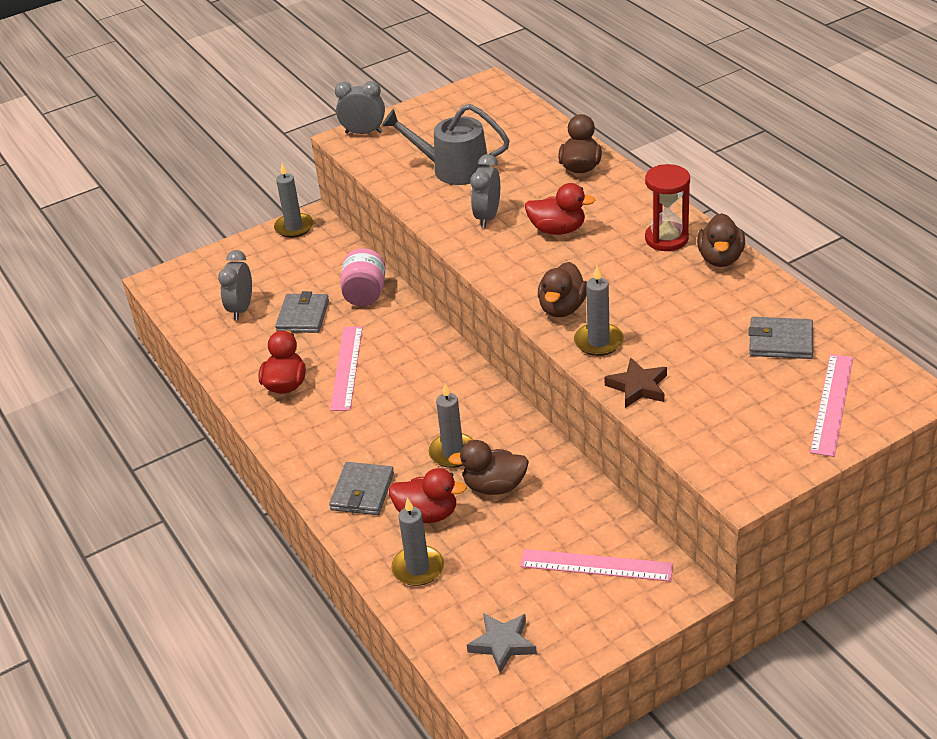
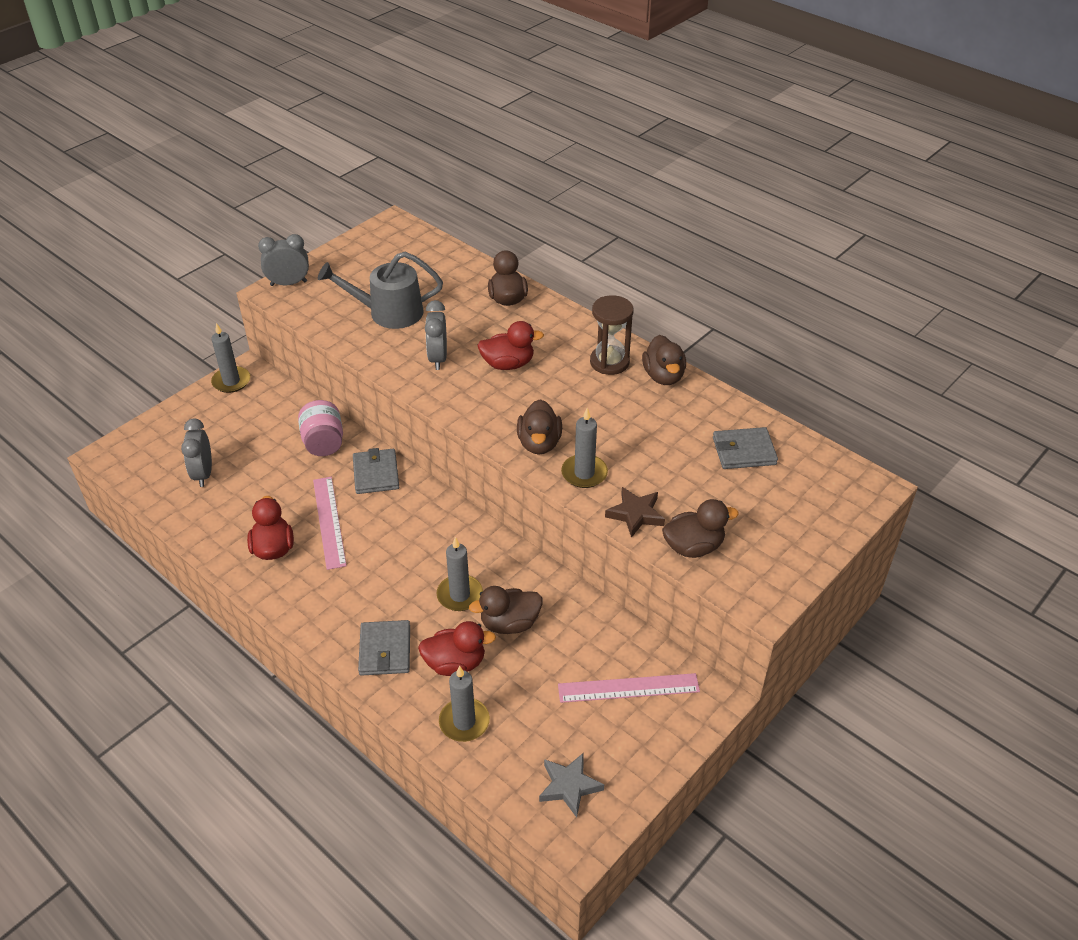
camera: 20 degrees left, 5 degrees up
grey wallet [275,291,329,333] -> grey wallet moved to [353,448,399,494]
red hourglass [645,164,690,251] -> brown hourglass [590,295,634,375]
pink ruler [810,354,853,457] -> none
none -> brown duck [662,499,739,558]

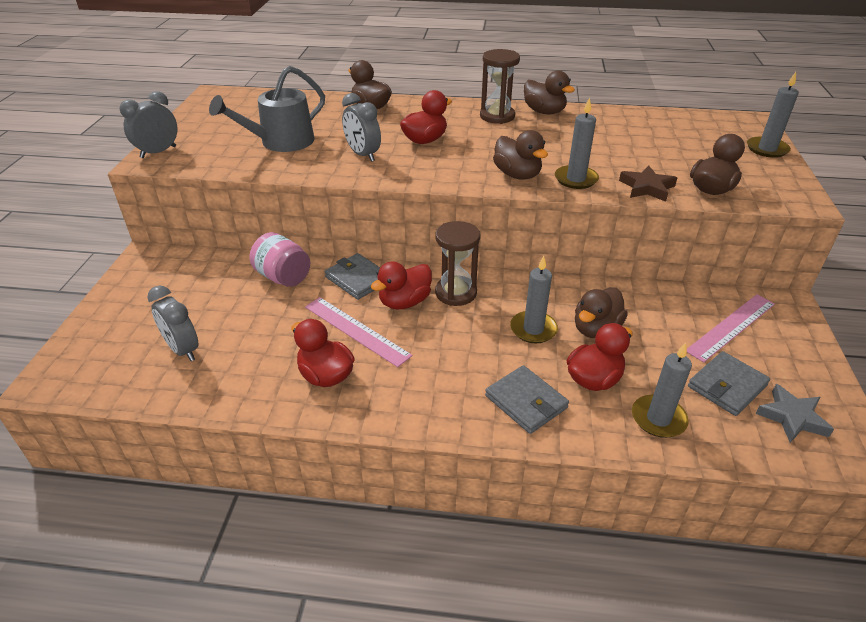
camera: 35 degrees left, 5 degrees down
grey candle [211,323,250,393] -> grey candle moved to [747,72,799,158]
grey wallet [713,427,778,469] -> grey wallet moved to [688,351,770,416]
none -> red duck [371,261,432,309]
none -> brown hourglass [435,221,480,306]

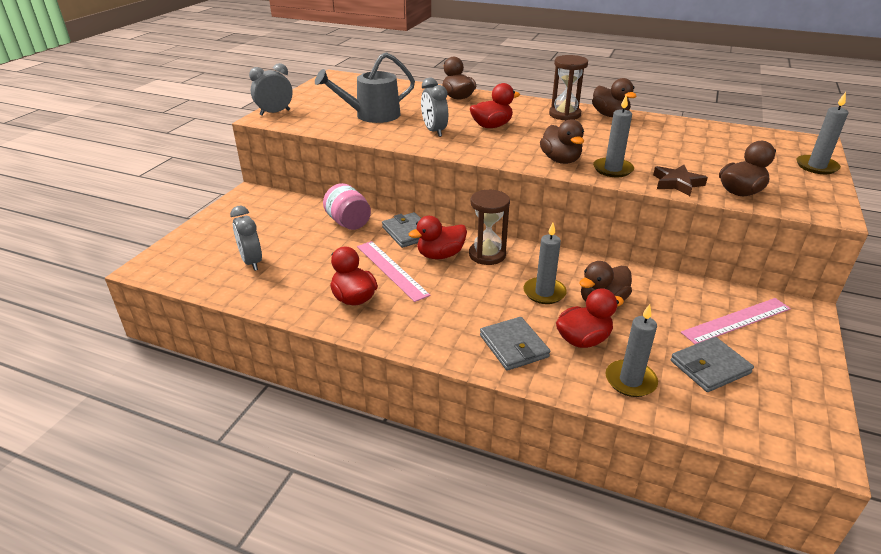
camera: 15 degrees right, 5 degrees down
grey star [755,384,834,443] -> none

